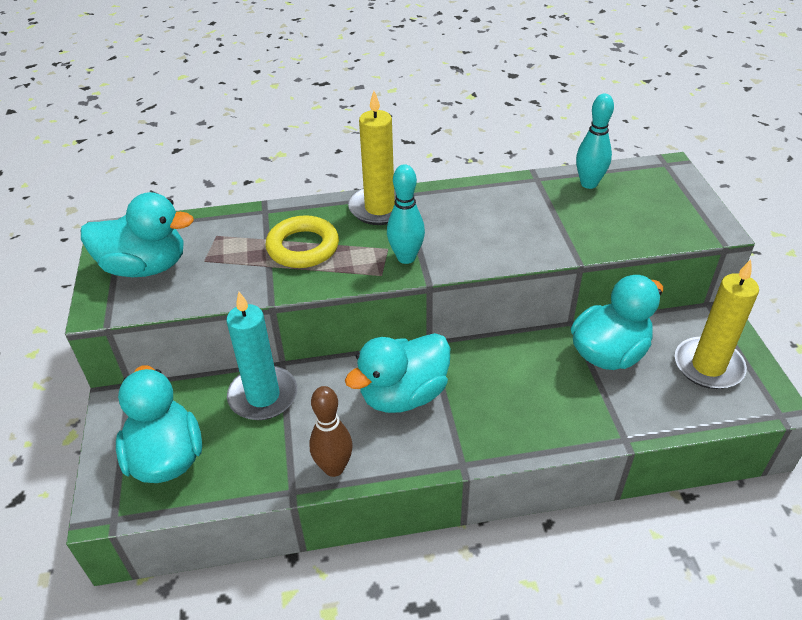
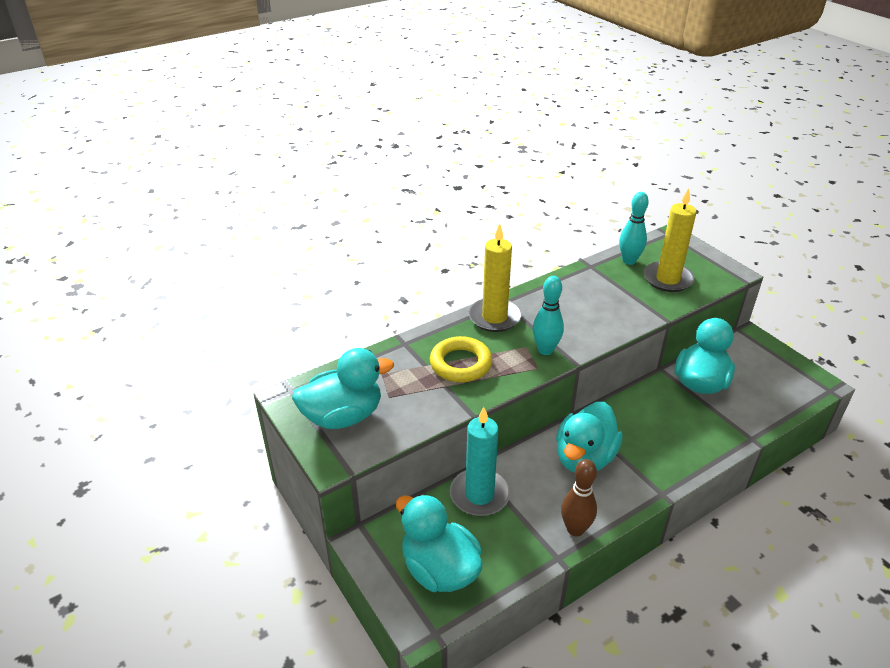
camera: 25 degrees left, 5 degrees down
yellow candle [675,259,759,389] -> yellow candle moved to [644,188,697,292]

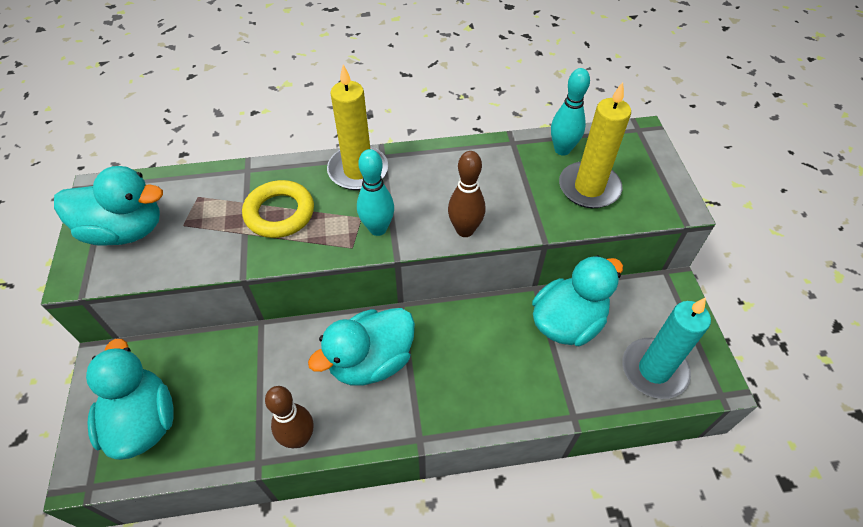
camera: 25 degrees right, 15 degrees up
turquoise candle [450,407,510,516] -> turquoise candle moved to [623,297,711,399]
none -> brown bowling pin [448,151,485,237]

